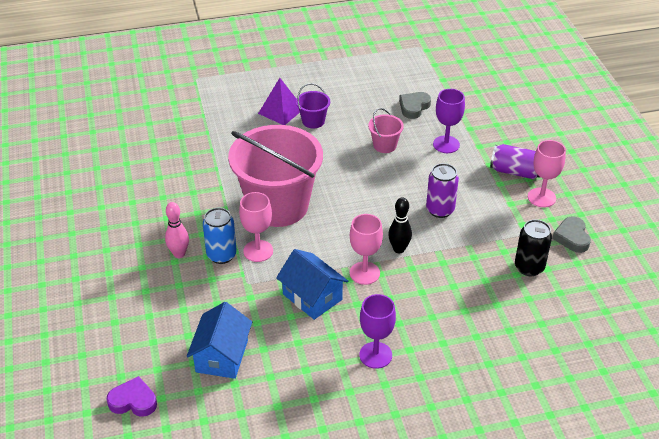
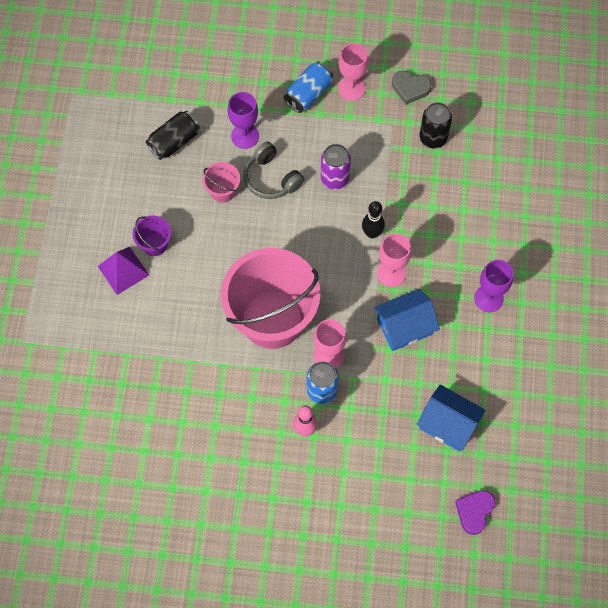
camera: 70 degrees left, 25 degrees up
grey heart [399,92,431,119] -> black can [146,111,200,160]
purple can [490,144,539,179] -> blue can [284,62,333,113]
none -> grey headphones [244,142,305,199]

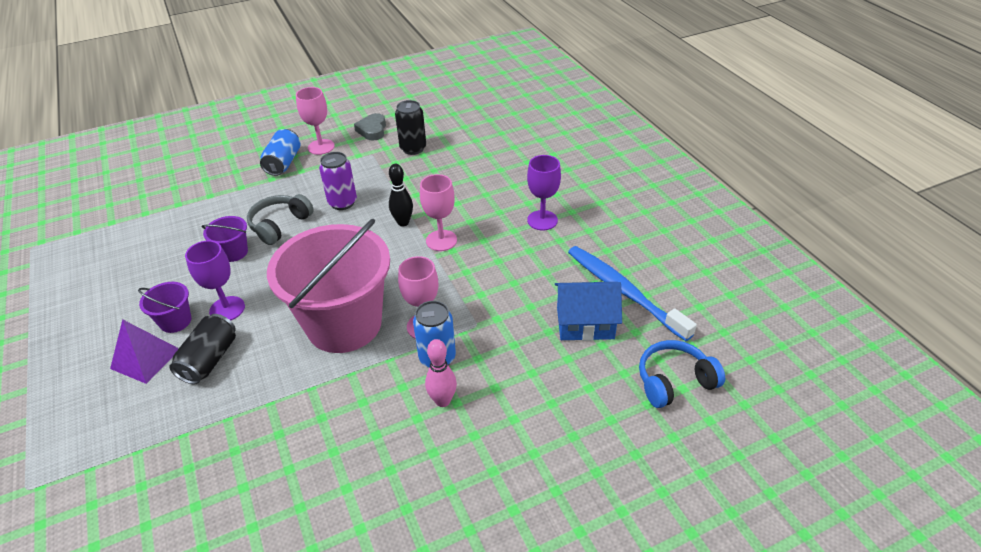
camera: 30 degrees left, 25 degrees down
black can [146,111,200,160] -> black can moved to [169,314,236,384]
pink bucket [202,162,240,203] -> purple bucket [202,216,248,262]
purple goblet [228,92,259,149] -> purple goblet moved to [185,240,245,321]
grey headphones [244,142,305,199] -> grey headphones turned 105 degrees clockwise [247,194,314,245]
blue house [374,289,440,351] -> none
grey heart [392,71,431,105] -> grey heart turned 105 degrees clockwise [354,113,386,141]
purple heart [455,490,496,535] -> blue headphones [639,340,725,408]
none -> blue toothbrush [568,246,697,341]

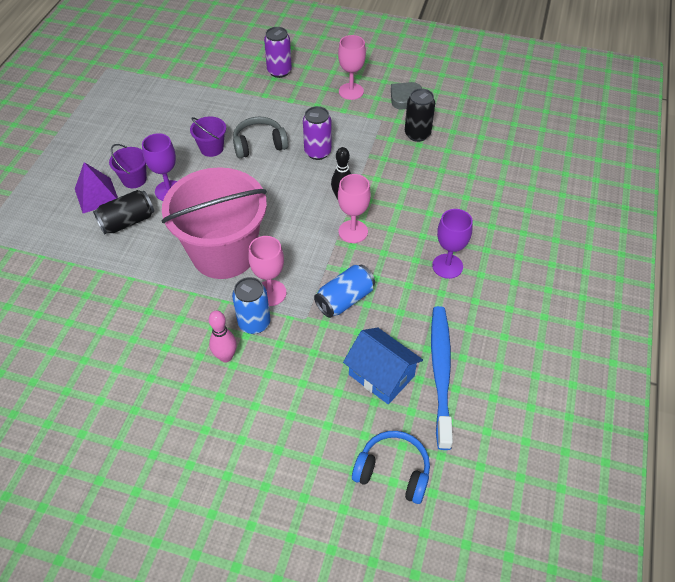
camera: 40 degrees right, 10 degrees up
blue can [260,129,301,176] -> blue can moved to [314,265,375,318]
none -> purple can [264,27,292,78]

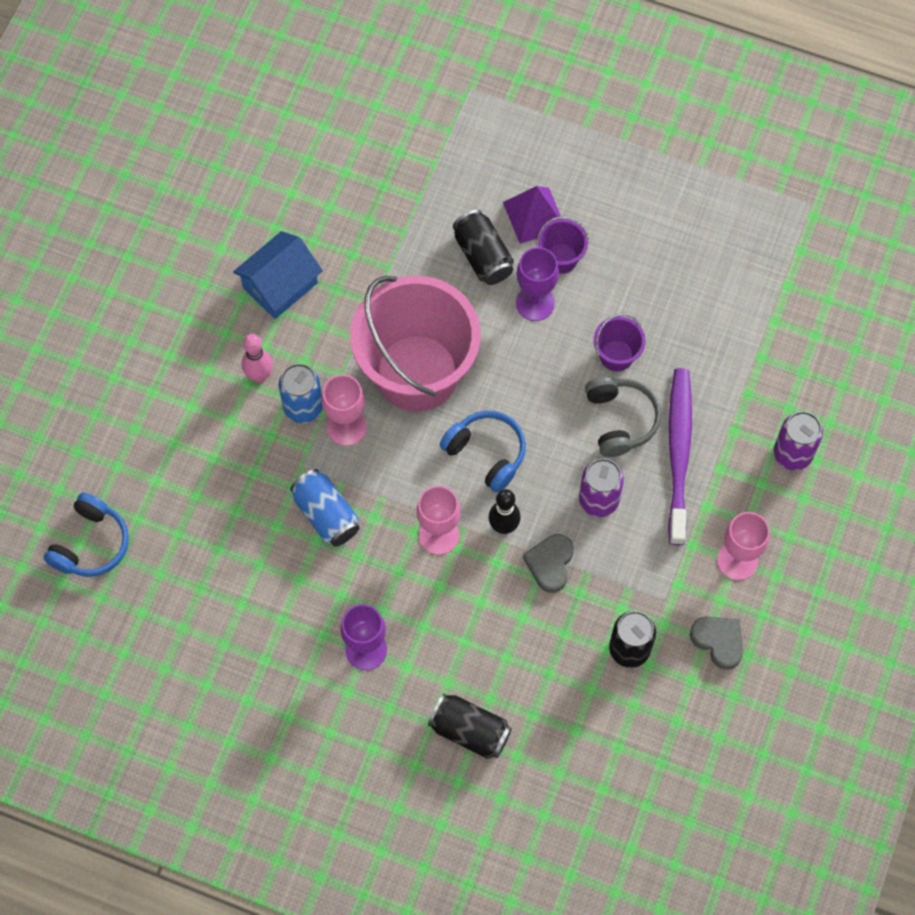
camera: 95 degrees right, 15 degrees up
blue house [343,327,423,404] -> blue house moved to [233,231,323,319]
blue toothbrush [431,306,453,450] -> none
none -> black can [428,693,512,759]
none -> blue headphones [440,411,526,493]
none -> grey heart [523,534,574,593]
none -> purple toothbrush [668,368,692,545]

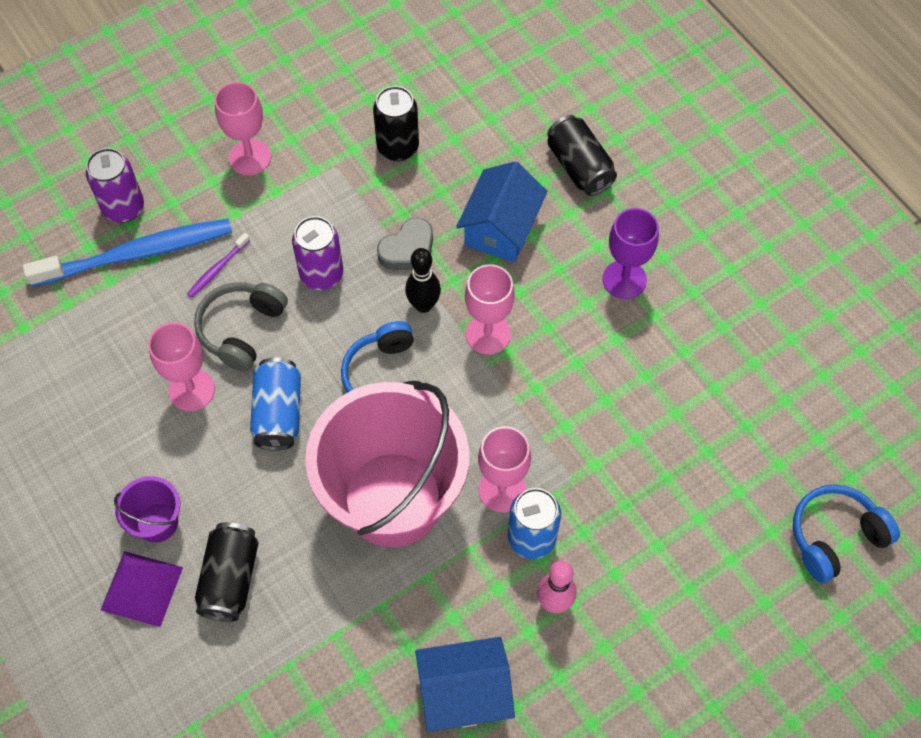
camera: 145 degrees left, 5 degrees down
blue can [290,469,360,547] -> blue can moved to [250,358,301,451]
purple goblet [516,247,559,321] -> none
purple bucket [593,314,646,371] -> pink goblet [148,322,215,411]
purple toothbrush [668,368,692,545] -> purple toothbrush [187,233,250,298], size x0.42
grey heart [690,616,743,670] -> none
none -> blue toothbrush [23,219,232,287]
none -> blue house [456,161,547,263]

